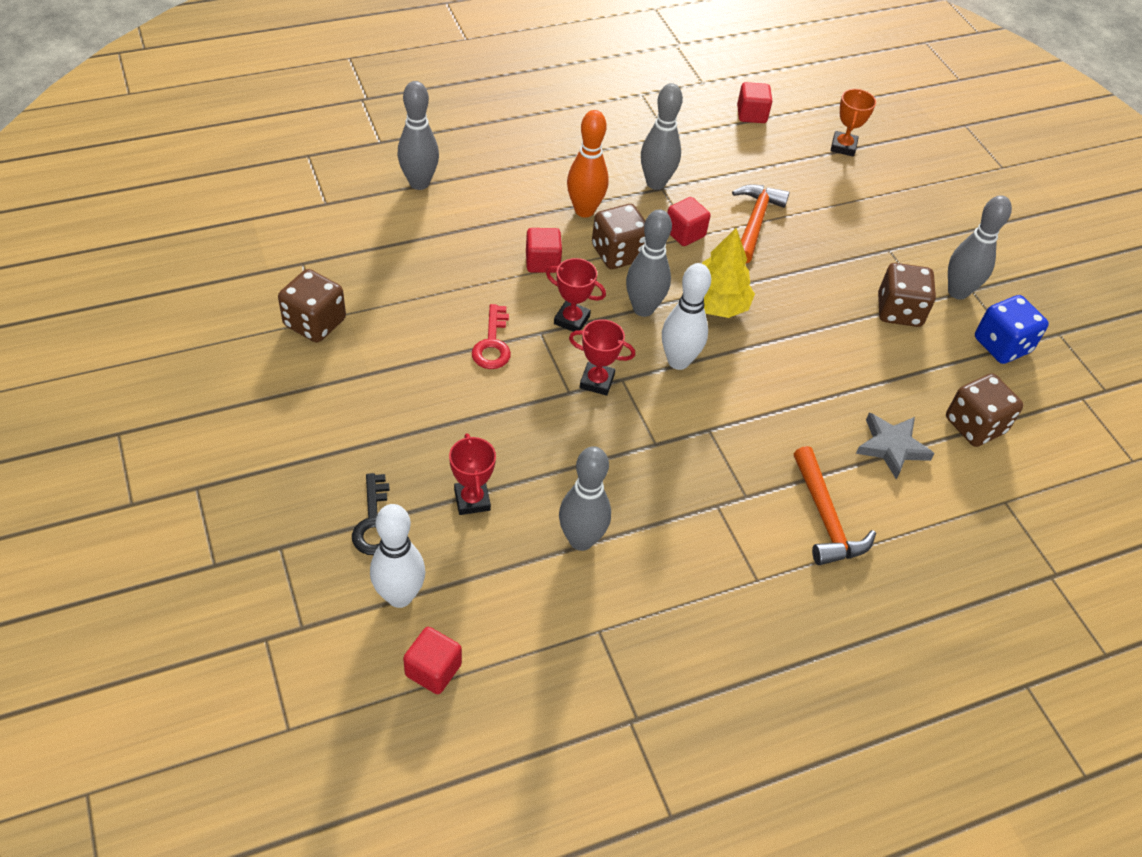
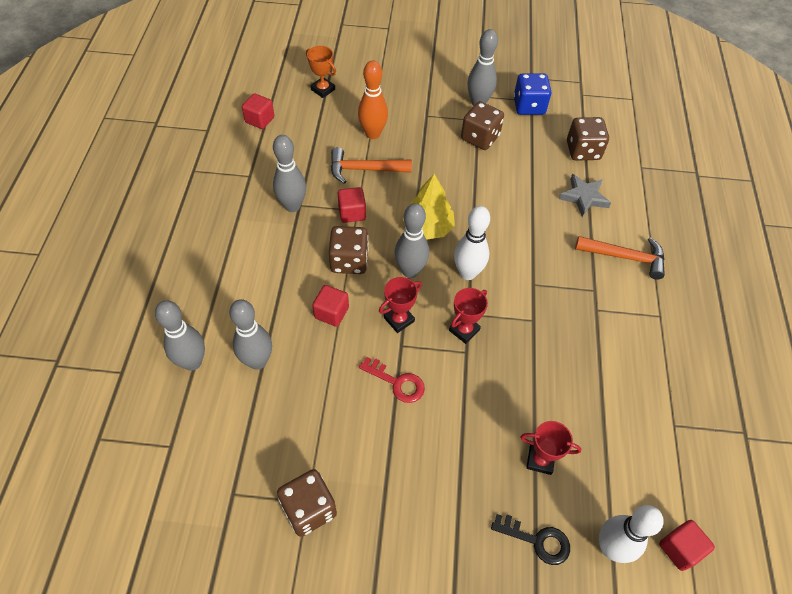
camera: 60 degrees left, 5 degrees up
grey bowling pin [559,446,611,551] -> grey bowling pin moved to [229,299,272,370]
orange bowling pin [567,110,609,217] -> orange bowling pin moved to [358,60,388,139]
orange hammer [732,184,790,263] -> orange hammer turned 45 degrees counterclockwise [331,147,412,184]

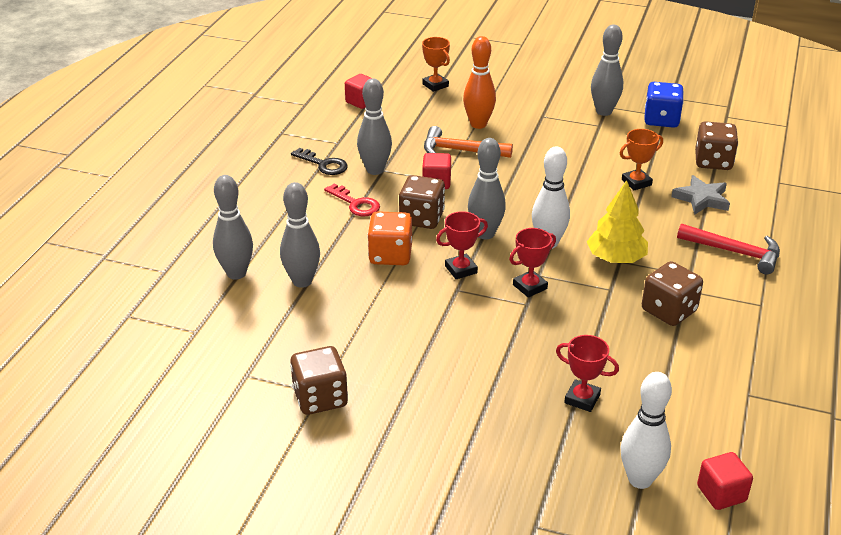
camera: 15 degrees right, 20 degrees down
red cube [312,285,349,327] -> orange dice [367,211,412,265]
red key [359,357,425,403] -> red key moved to [324,184,380,216]
yellow tree [403,174,455,240] -> yellow tree moved to [587,180,648,263]
brown dice [461,101,504,150] -> brown dice moved to [642,261,703,326]
black key [491,514,570,565] -> black key moved to [291,148,348,175]
orange hammer [575,236,665,279] -> red hammer [677,223,780,275]
none -> orange trophy [620,129,663,190]

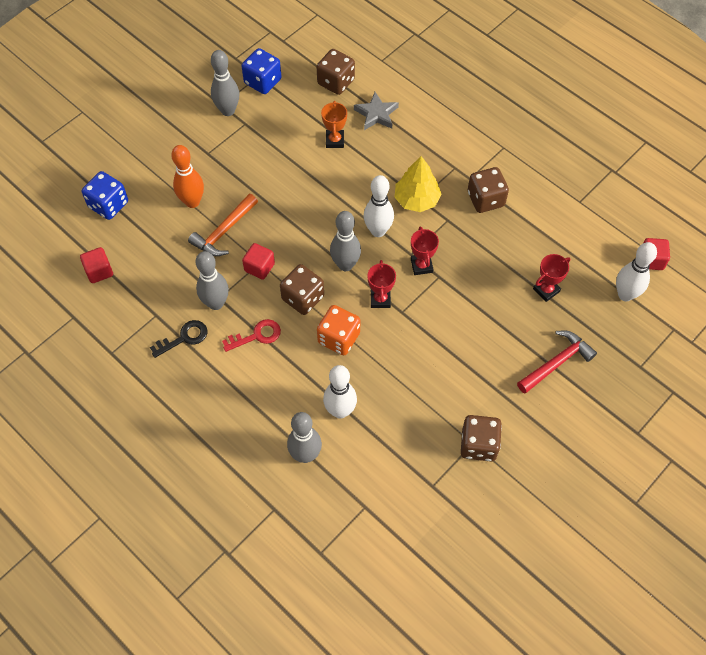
camera: 65 degrees left, 25 degrees up
grey bowling pin [280,182,320,288] -> white bowling pin [323,365,357,419]
orange trophy [422,37,450,92] -> blue dice [82,171,128,220]
red hammer [677,223,780,275] -> red hammer moved to [517,331,597,393]

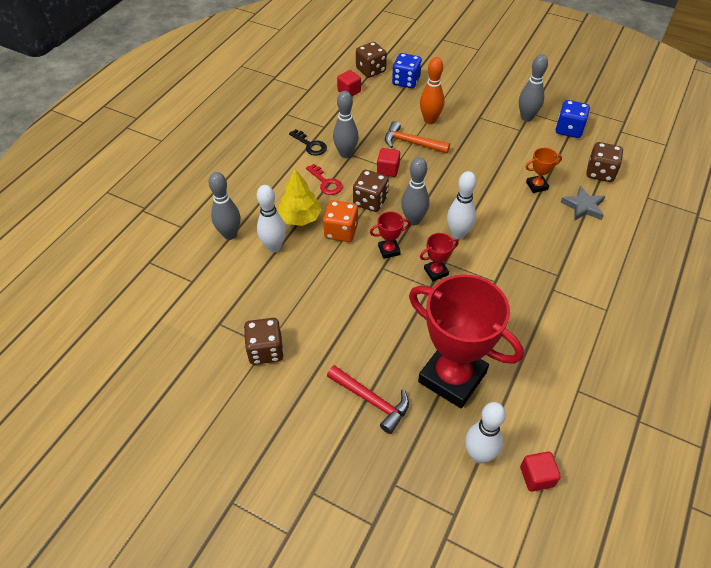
camera: 75 degrees right, 10 degrees down
yellow tree [395,156,442,212] -> yellow tree moved to [278,169,322,226]
brown dice [468,167,509,213] -> brown dice moved to [356,42,387,78]
red trophy [533,254,570,302] -> red trophy [409,274,524,408], size x2.44

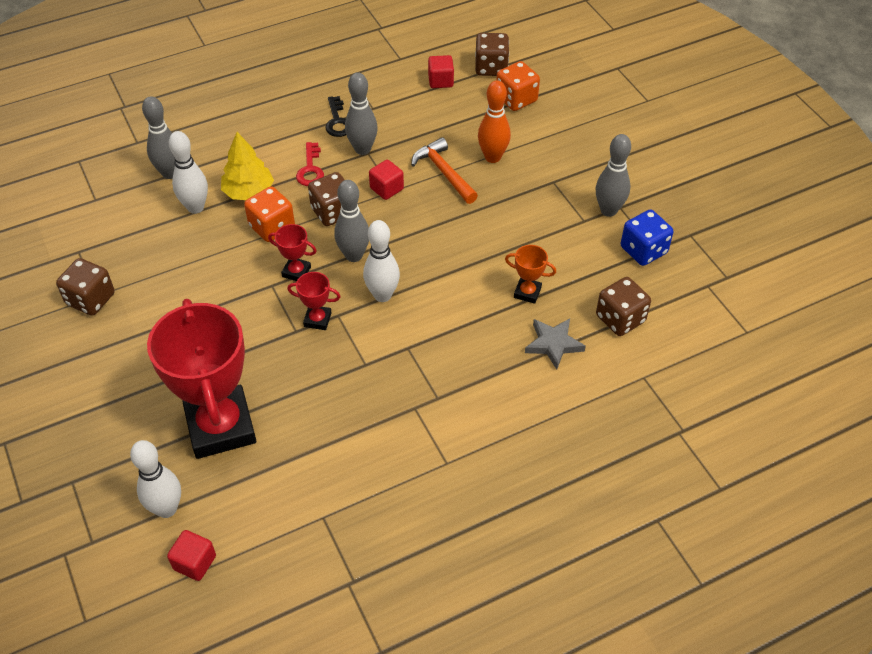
camera: 35 degrees right, 0 degrees up
red hammer [327,365,409,434] -> none
blue dice [392,53,422,88] -> orange dice [497,61,540,111]

